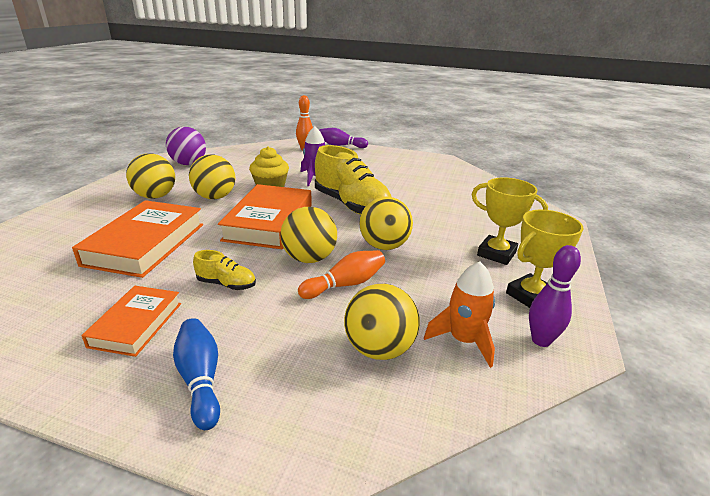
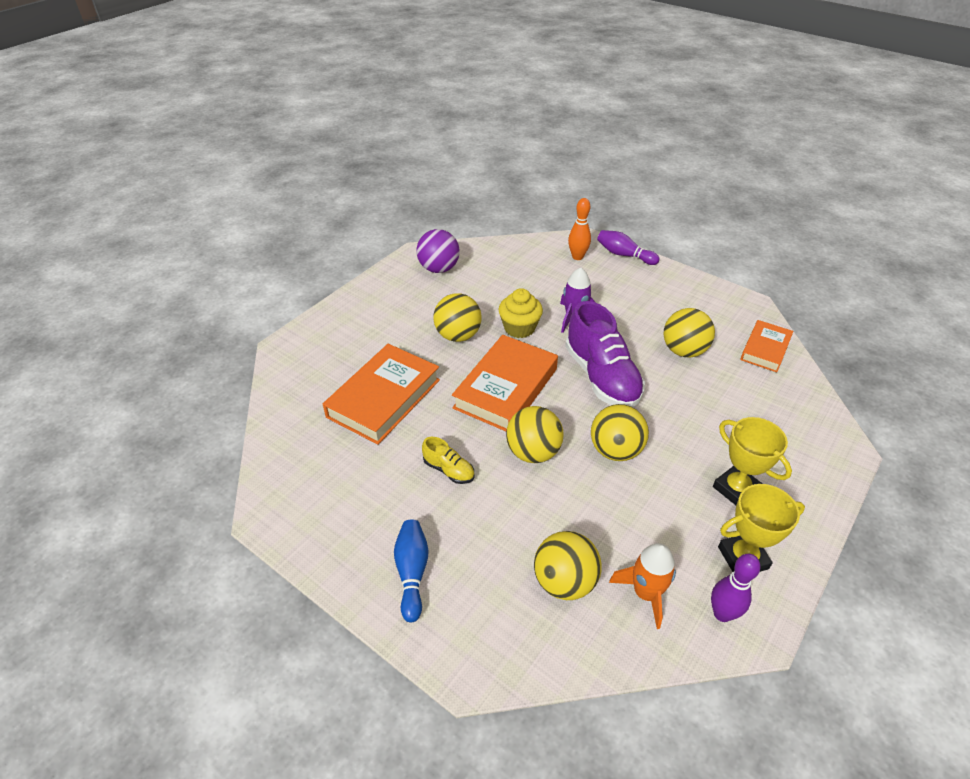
camera: 20 degrees right, 15 degrees up
orange book [81,286,181,357] -> orange book moved to [740,320,793,372]
yellow ball [126,153,175,199] -> yellow ball moved to [664,308,715,357]
orange bowling pin [298,250,385,299] -> none
yellow shoe [315,145,392,215] -> purple shoe [565,301,645,407]

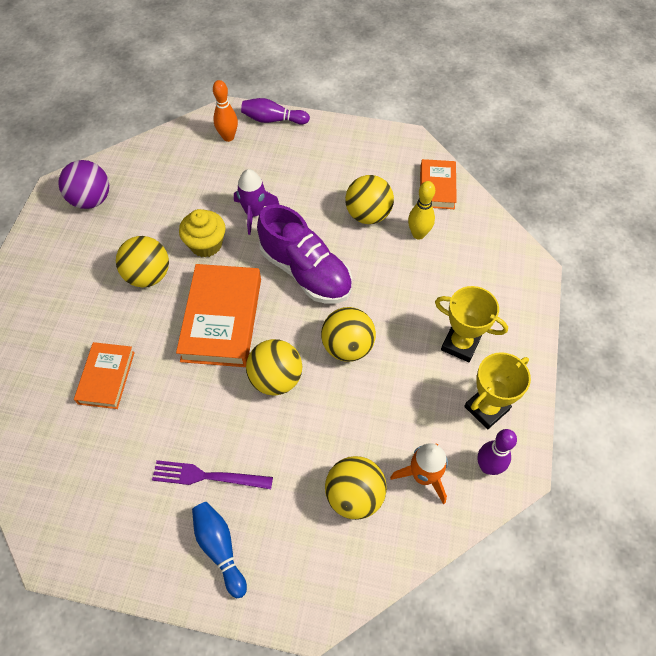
camera: 25 degrees left, 15 degrees up
orange book [323,344,440,445] -> orange book [74,342,135,409], size x0.59
yellow shoe [422,437,474,484] -> none
none -> purple fork [152,460,273,489]
none -> yellow bowling pin [408,181,435,240]

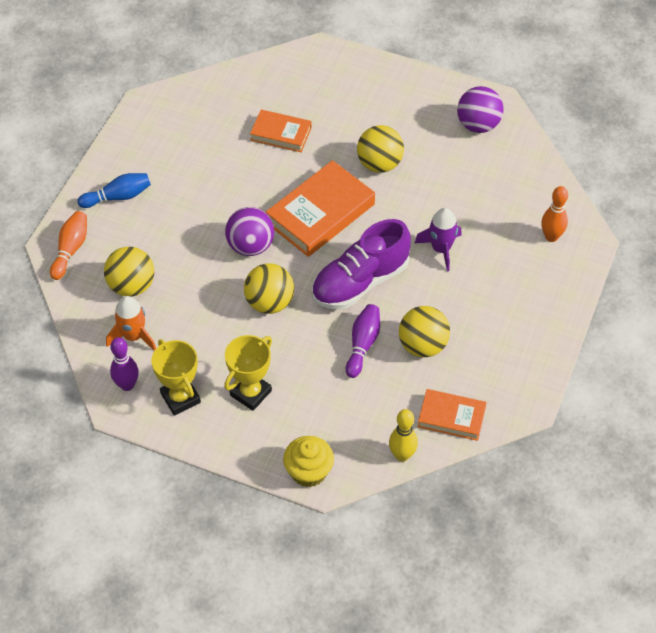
camera: 100 degrees right, 5 degrees down
purple fork [152,460,273,489] -> none
orange book [176,264,261,367] -> orange book turned 60 degrees counterclockwise [266,160,375,257]
yellow cupcake [179,209,225,257] -> yellow cupcake moved to [283,436,334,487]
purple bowling pin [241,98,310,125] -> purple bowling pin moved to [346,304,380,378]
yellow ball [246,339,302,396] -> purple ball [225,207,274,256]
yellow bowling pin [408,181,435,240] -> yellow bowling pin moved to [389,409,418,462]
none -> orange bowling pin [50,211,87,280]

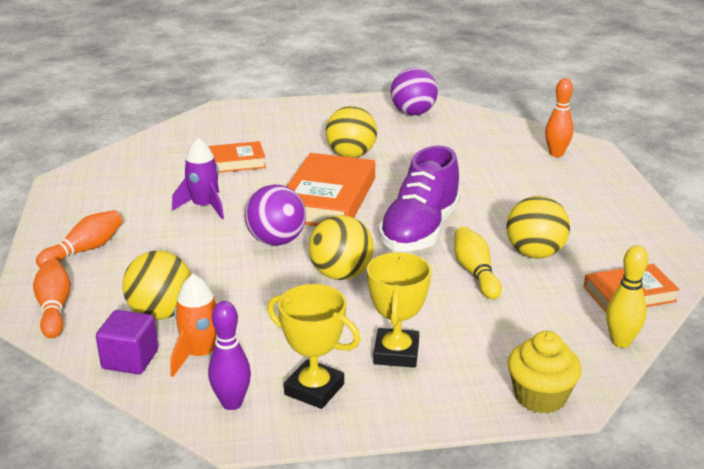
camera: 30 degrees left, 25 degrees down
blue bowling pin [77,173,151,208] -> orange bowling pin [36,210,123,268]
purple bowling pin [346,304,380,378] -> yellow bowling pin [454,227,502,299]
purple rocket [414,208,462,271] -> purple rocket moved to [172,138,224,219]
none -> purple cube [96,310,158,374]

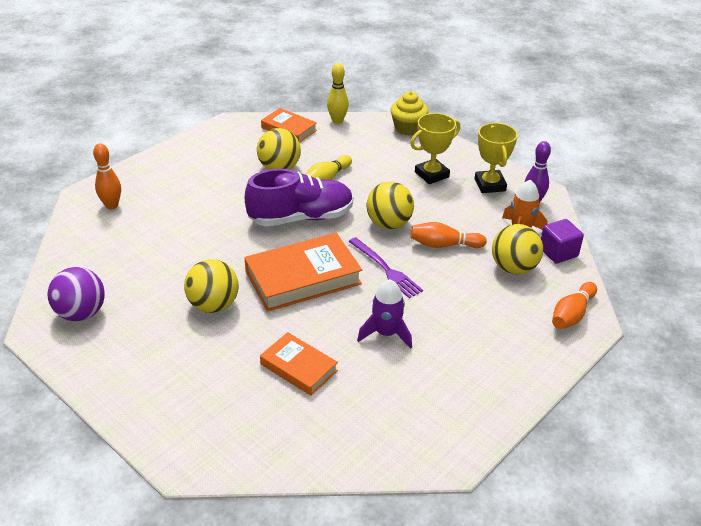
camera: 130 degrees left, 10 degrees up
orange bowling pin [36,210,123,268] -> orange bowling pin moved to [410,222,487,248]
purple ball [245,184,306,246] -> purple fork [349,237,423,298]

